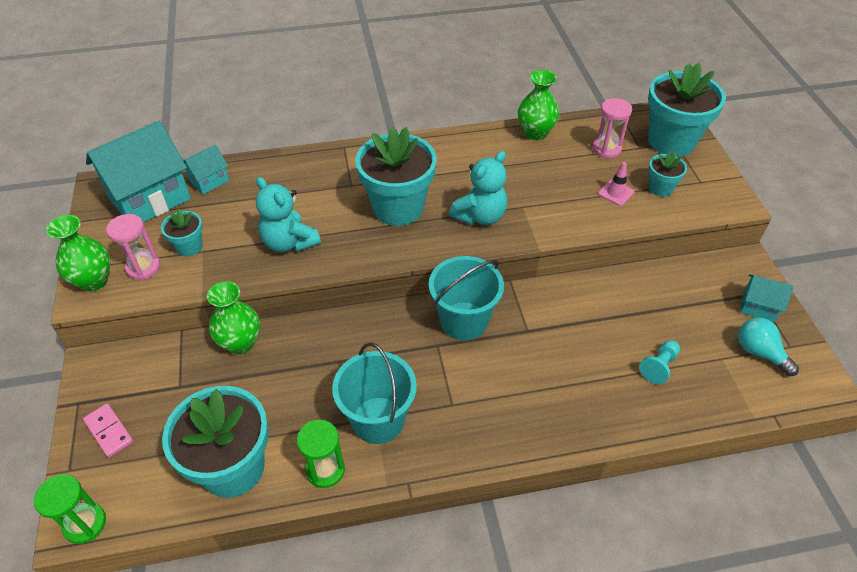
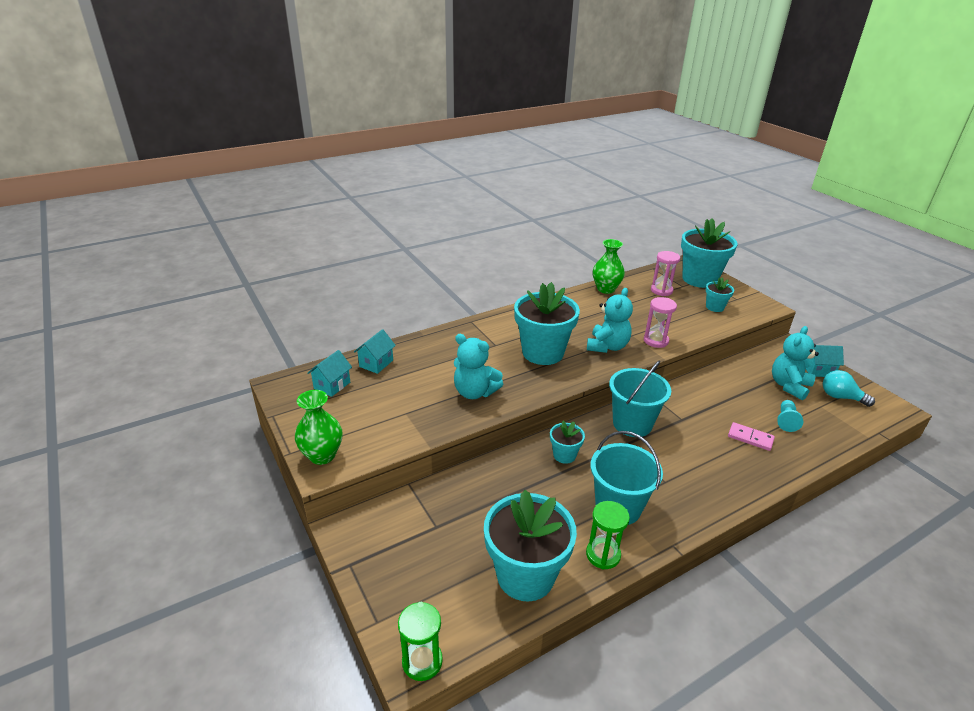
camera: 20 degrees left, 15 degrees down
pink domino [83,403,133,458] -> pink domino moved to [728,422,775,451]
turquoise house [86,121,191,223] -> turquoise house [307,350,352,397], size x0.49
pink hourglass [106,214,160,280] -> pink hourglass moved to [644,297,677,348]
turquoise flower pot [161,209,203,257] -> turquoise flower pot moved to [550,421,585,464]
green vase [207,281,260,354] -> none
pink traffic cone [598,162,635,206] -> none
none -> turquoise teddy bear [772,326,819,400]

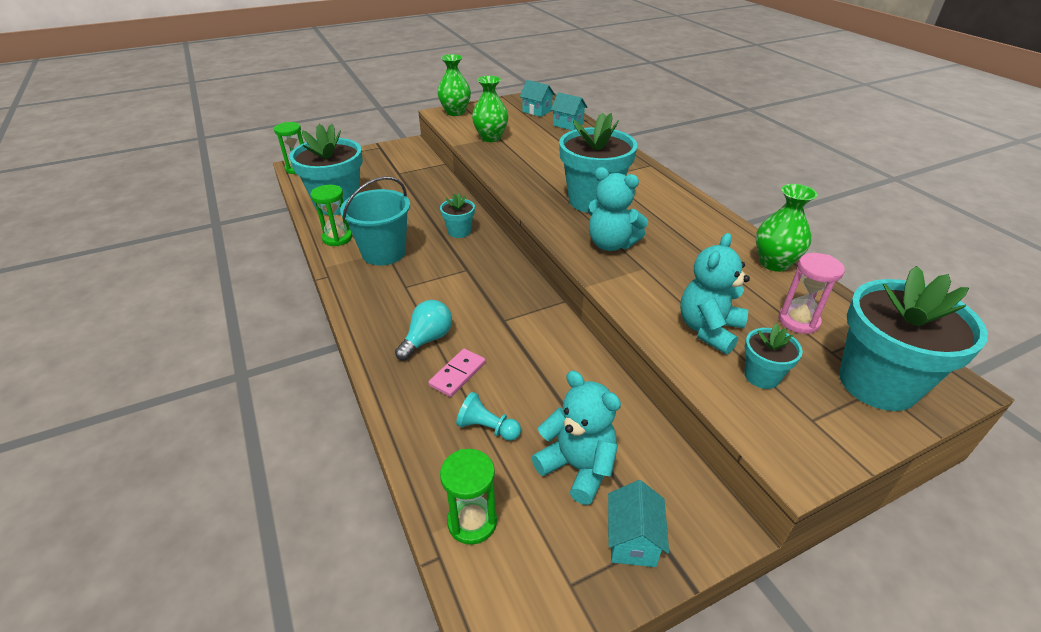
camera: 95 degrees right, 5 degrees up
turquoise teddy bear [454,334,503,399] -> turquoise teddy bear moved to [680,233,750,354]
turquoise bucket [609,361,671,437] -> none
pink hourglass [644,297,677,348] -> none
turquoise light bulb [823,370,875,407] -> turquoise light bulb moved to [395,300,452,361]
none -> green hourglass [440,449,497,545]
none -> green vase [472,76,508,142]

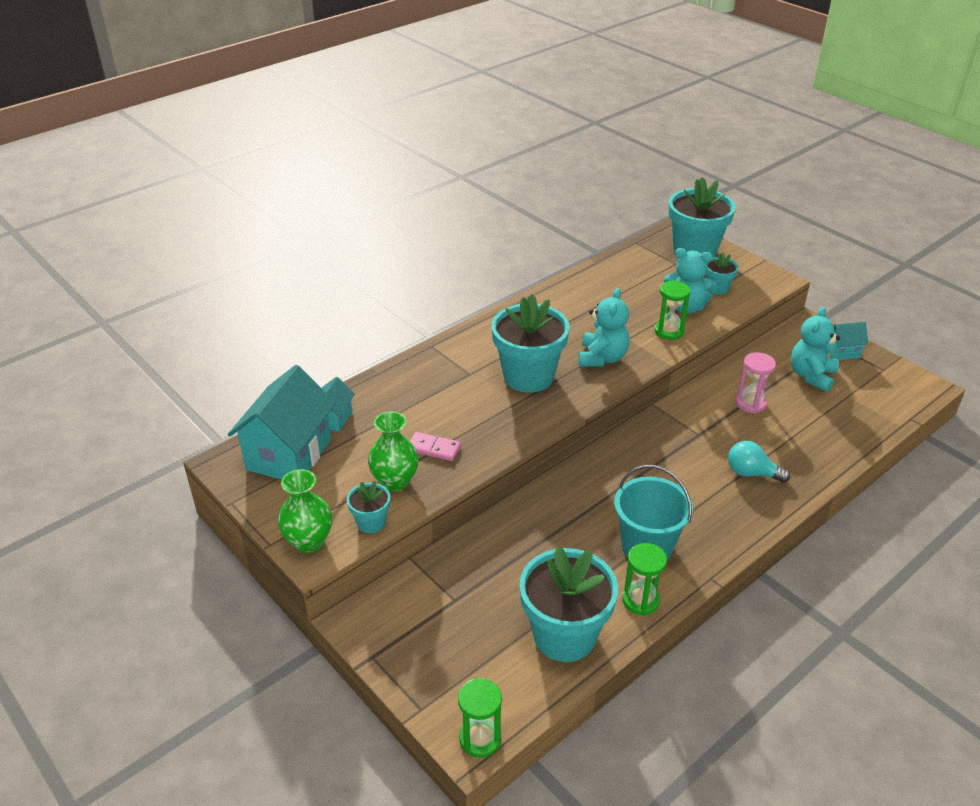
camera: 105 degrees left, 0 degrees up
pink domino [428,349,485,397] -> pink domino moved to [410,432,461,461]
turquoise flower pot [440,193,475,238] -> turquoise flower pot moved to [347,481,390,533]
green hourglass [440,449,497,545] -> green hourglass moved to [655,280,690,340]
turquoise pawn [456,392,521,441] -> none
turquoise house [520,80,555,117] -> turquoise house [228,365,336,480], size x2.05
green vase [756,184,817,272] -> none
pink hourglass [778,253,845,334] -> pink hourglass moved to [736,352,776,413]

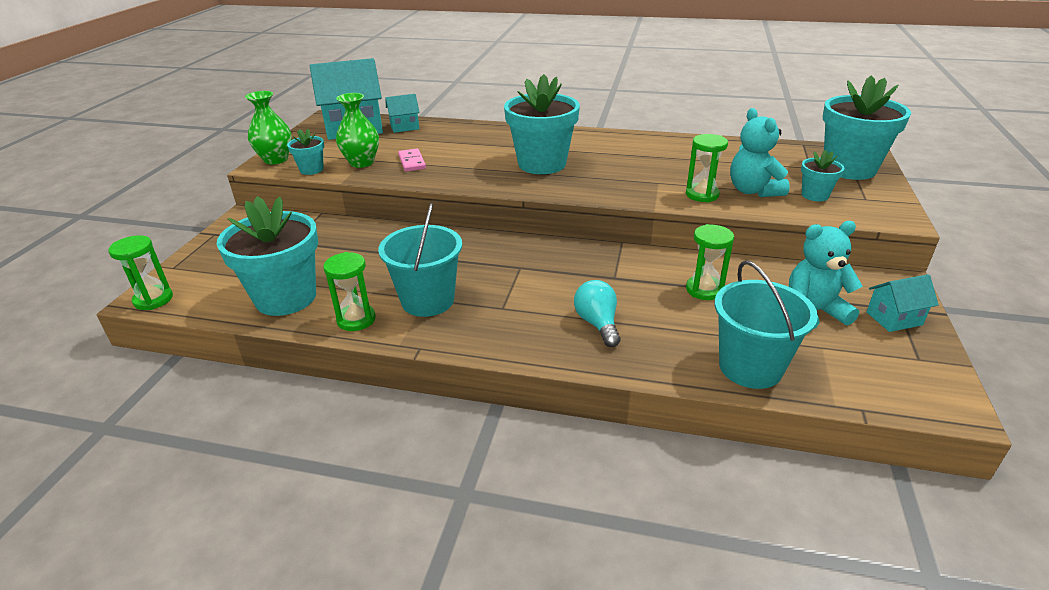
camera: 55 degrees right, 5 degrees down
turquoise teddy bear [578,288,629,367] -> none
pink hourglass [736,352,776,413] -> green hourglass [686,224,734,300]
turquoise house [829,322,869,360] -> turquoise house turned 60 degrees counterclockwise [866,274,939,332]
none -> turquoise bucket [715,260,818,389]

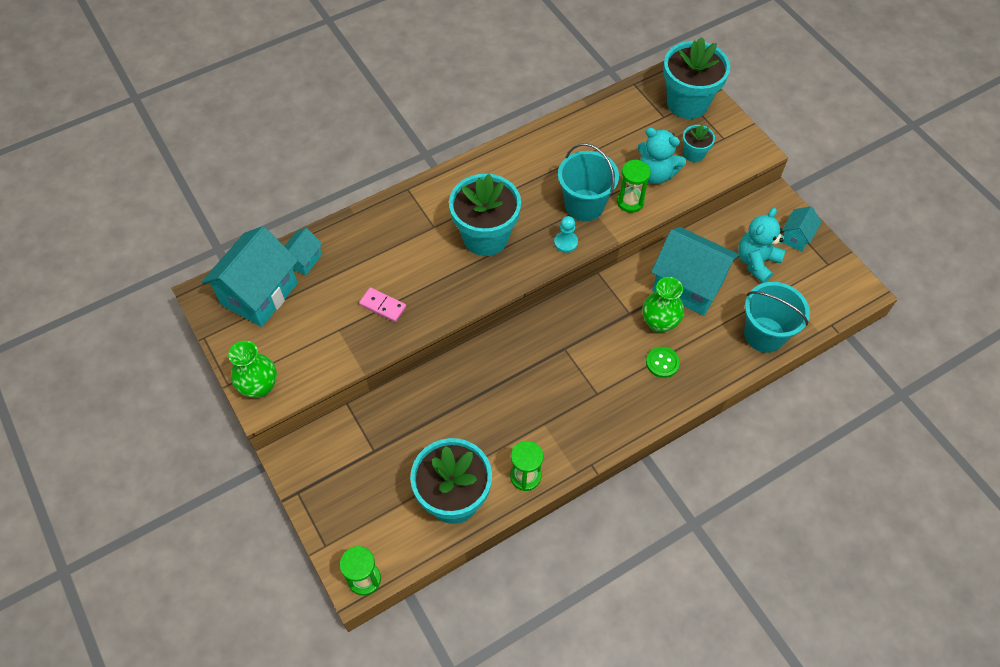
camera: 45 degrees left, 25 degrees up
turquoise flower pot [287,129,324,175] -> none
green vase [336,93,379,168] -> green vase moved to [642,277,684,333]
turquoise bucket [378,203,462,317] -> turquoise bucket moved to [558,143,619,221]
turquoise light bulb [574,280,621,347] -> green button [646,347,680,378]
green hourglass [686,224,734,300] -> turquoise house [651,227,739,316]
none -> turquoise pawn [554,216,578,253]

